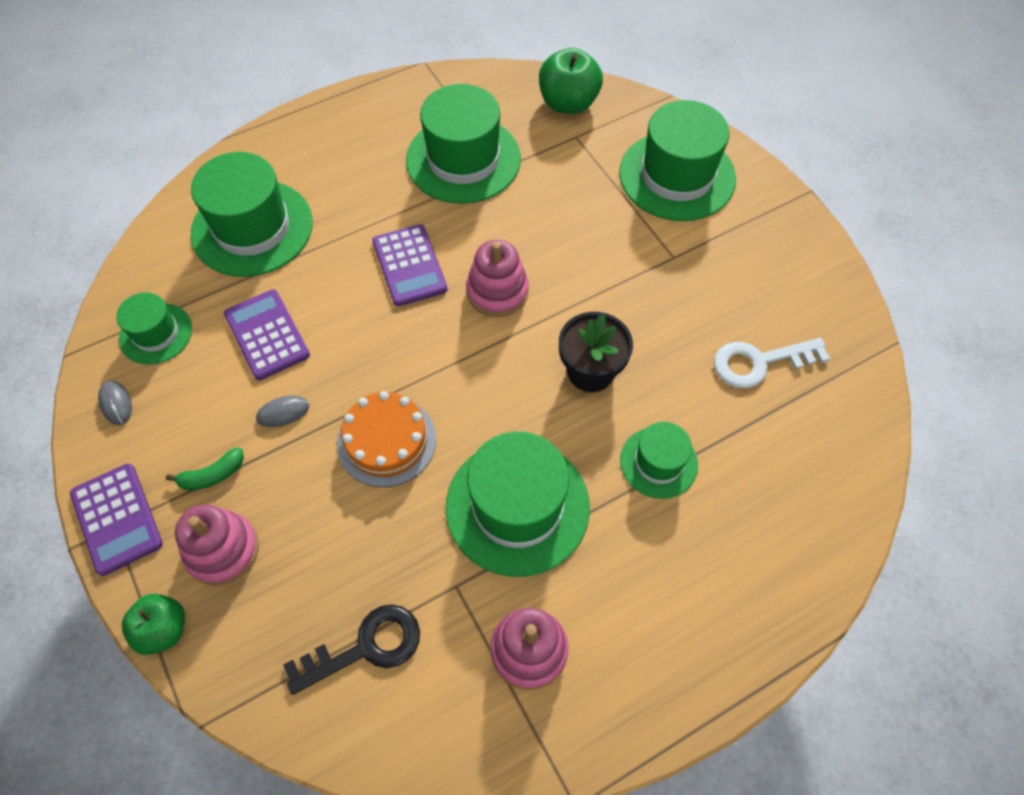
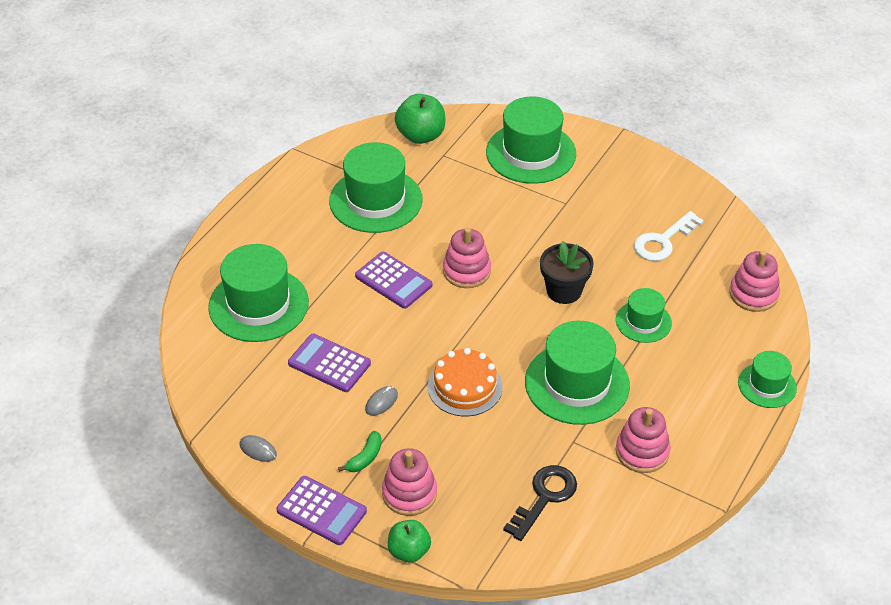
camera: 30 degrees left, 15 degrees down
green hat [117,292,192,365] -> green hat moved to [738,351,797,408]
none -> pink stacking toy [729,250,780,312]

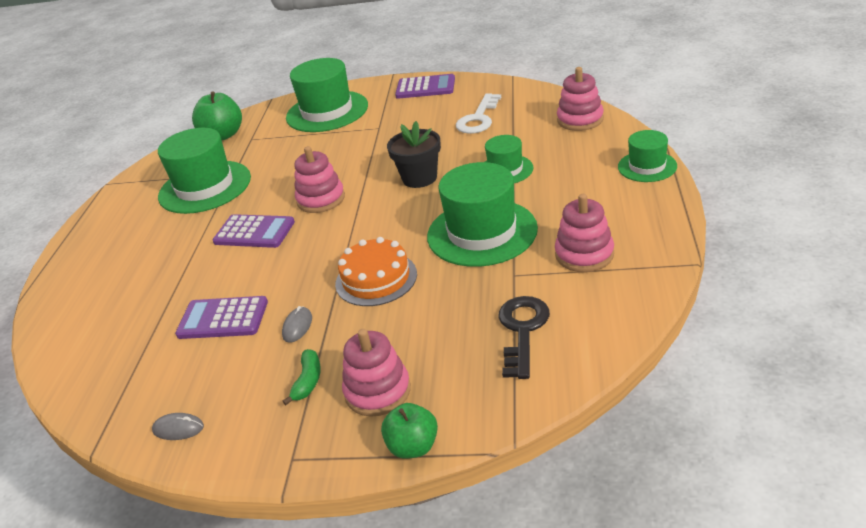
camera: 20 degrees left, 10 degrees down
green hat [208,244,309,342] -> none
purple calculator [276,476,367,545] -> purple calculator moved to [395,74,455,99]

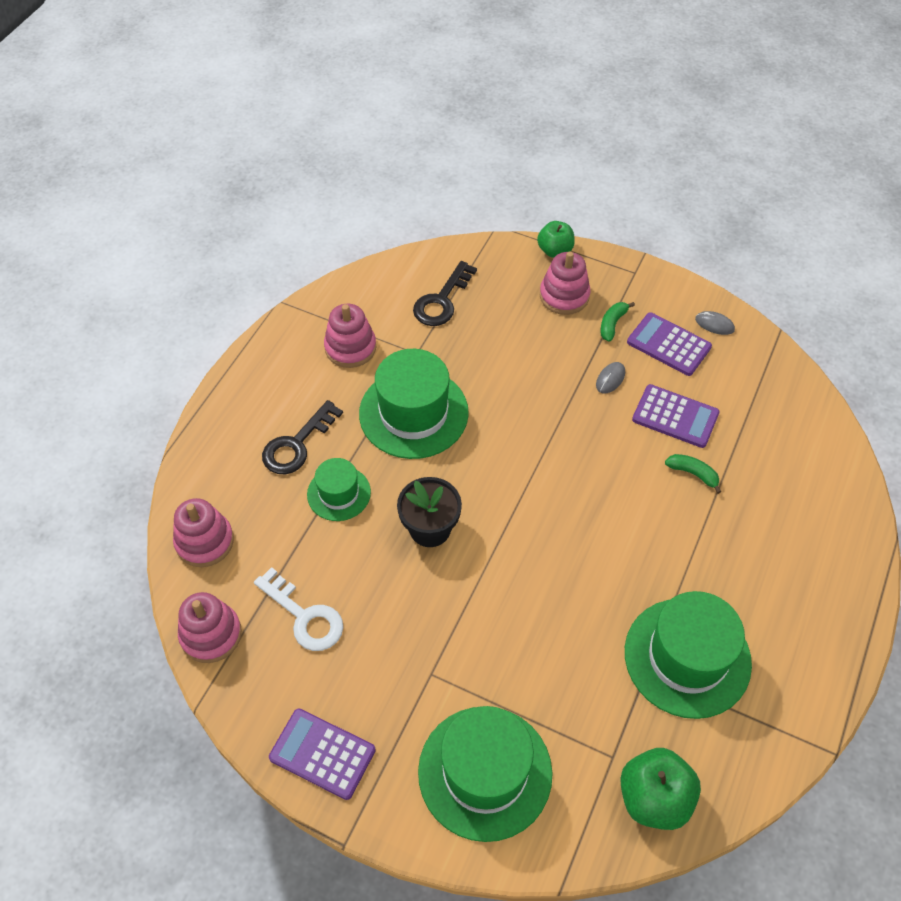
camera: 165 degrees left, 20 degrees up
purple calculator [212,214,295,248] -> purple calculator moved to [627,312,712,376]
pink stacking toy [294,146,345,213] -> pink stacking toy moved to [178,592,242,663]
orange cake [335,237,417,306] -> none
white key [456,93,501,134] -> white key turned 90 degrees clockwise [254,567,343,651]
green hat [618,130,677,182] -> none
none -> black key [262,400,343,474]
none -> green banana [665,454,722,494]

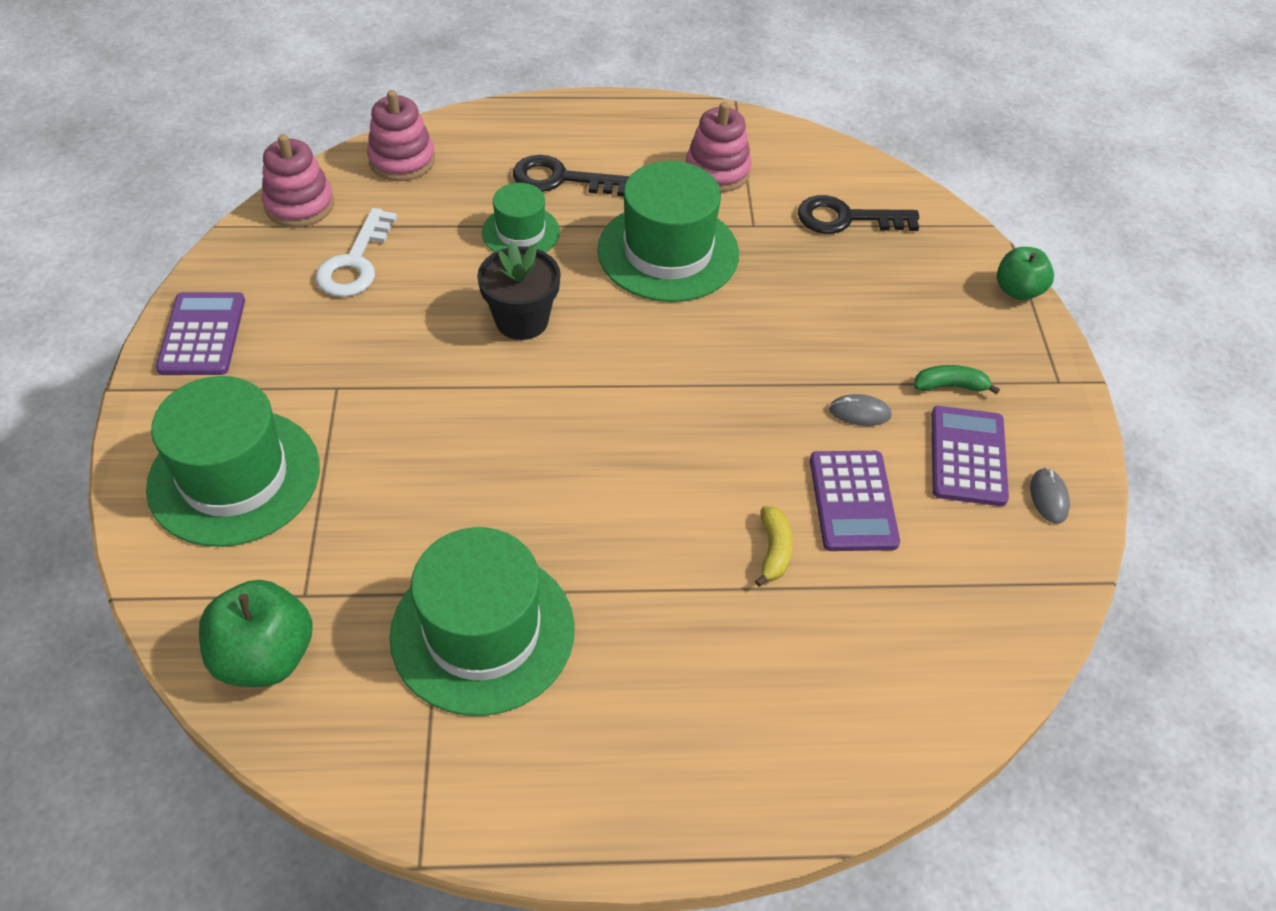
camera: 60 degrees right, 5 degrees down
pink stacking toy [540,252,591,315] -> none
green banana [665,454,722,494] -> yellow banana [755,506,793,587]

